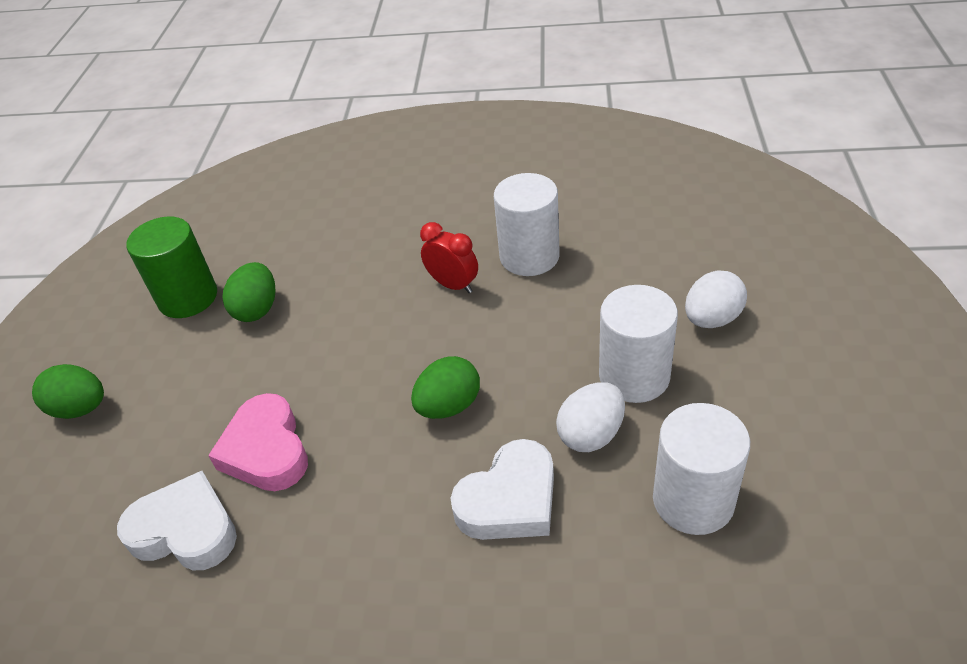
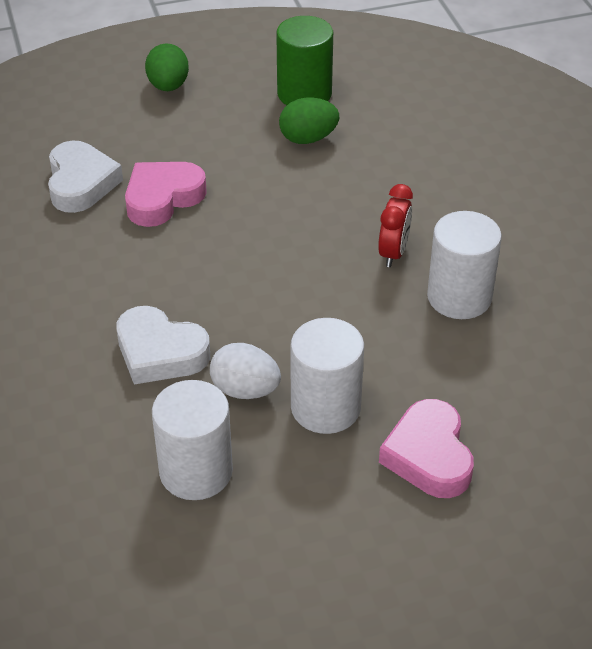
camera: 65 degrees right, 0 degrees up
green egg [411,356,480,419] -> none
white egg [685,270,747,328] -> pink heart [379,399,474,498]

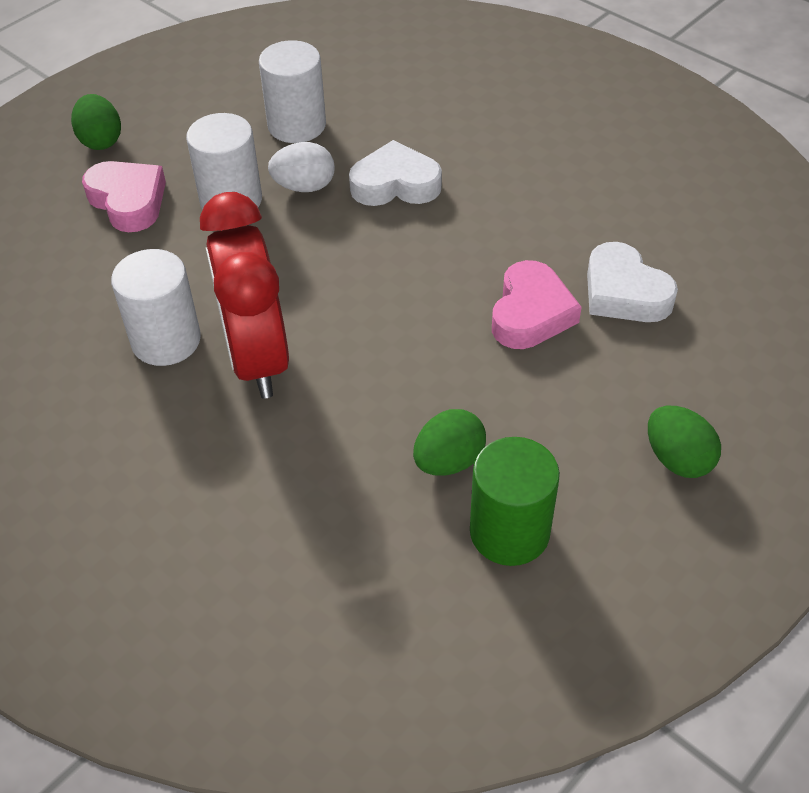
camera: 150 degrees right, 5 degrees up
red clock [378,184,413,267] -> red clock [200,192,289,399], size x2.13
none -> green egg [71,94,121,150]

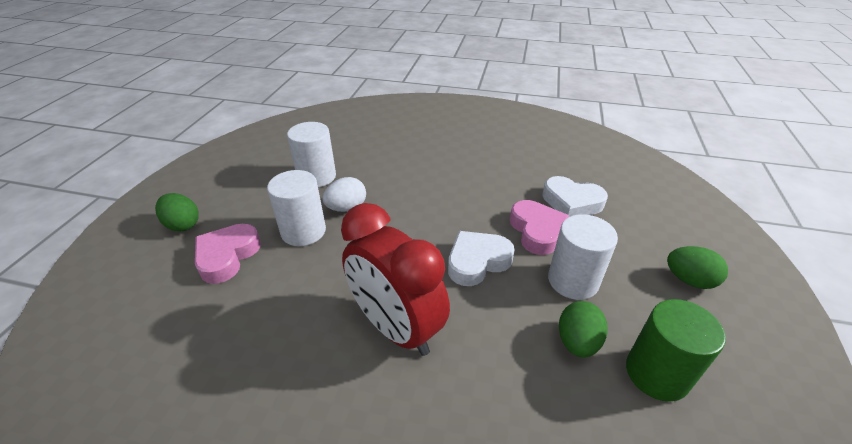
camera: 30 degrees left, 10 degrees down
pink heart [82,161,166,232] -> pink heart turned 90 degrees counterclockwise [195,224,261,284]
white cylinder [111,249,201,366] -> white cylinder moved to [548,214,618,300]
white heart [349,140,442,206] -> white heart moved to [448,231,515,286]

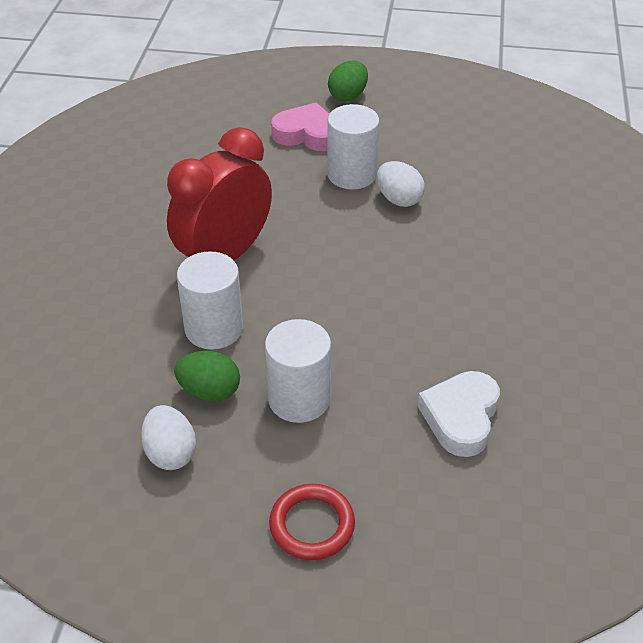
camera: 85 degrees right, 5 degrees up
white cylinder [287,122,336,187] -> white cylinder moved to [177,251,243,350]
white heart [448,231,515,286] -> none
pink heart [510,200,569,255] -> none
green cylinder [626,299,726,402] -> white egg [141,405,196,470]
green egg [667,246,728,289] -> red ring [269,484,355,560]

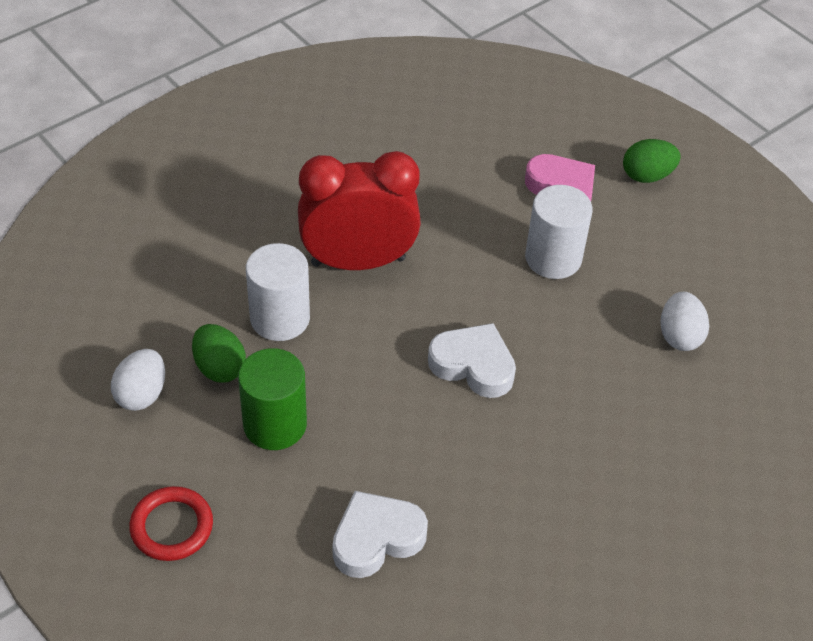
camera: 40 degrees right, 5 degrees up
white cylinder [265,319,331,423] -> green cylinder [238,348,307,450]
white egg [377,161,425,207] -> white egg moved to [660,292,709,351]
none -> white heart [428,323,516,398]

